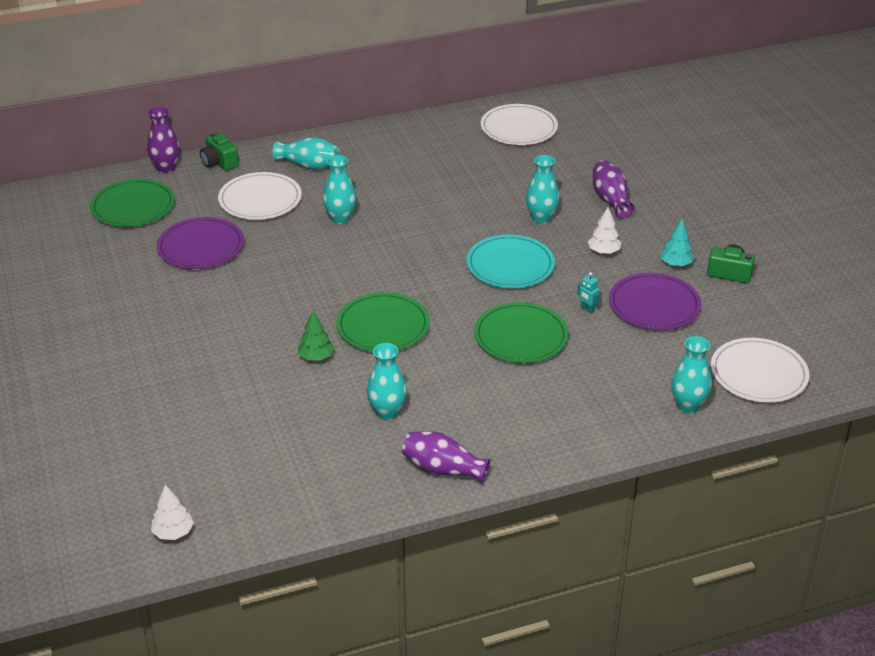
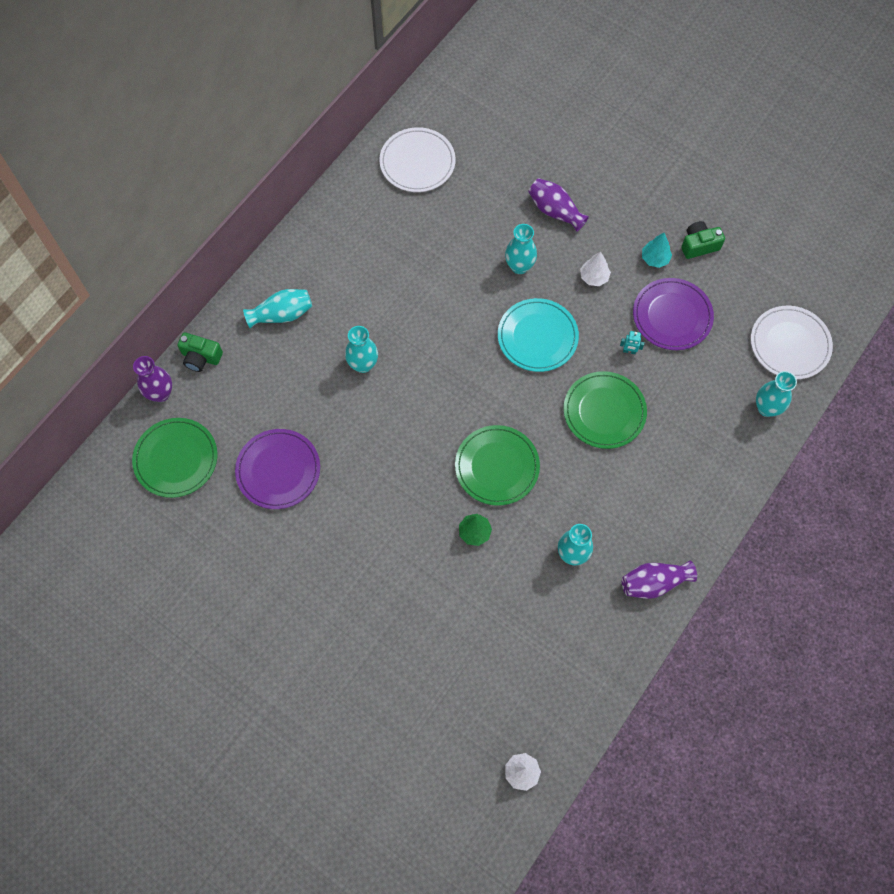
camera: 35 degrees left, 30 degrees up
white plate [218,172,302,220] -> none

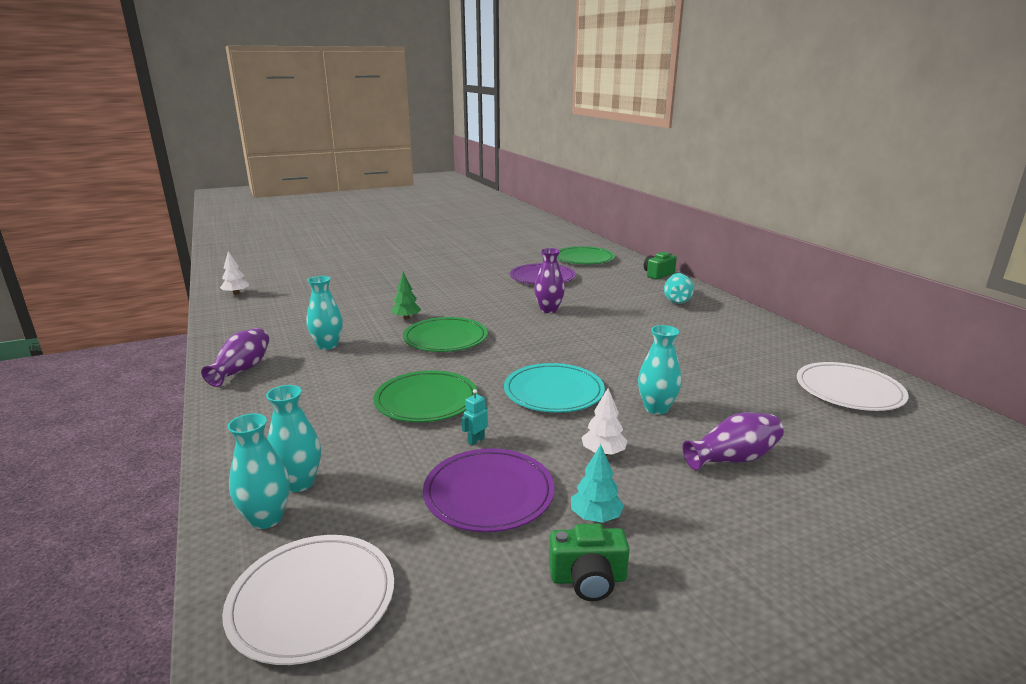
camera: 120 degrees right, 45 degrees down
purple vase [133,356,172,402] -> purple vase moved to [534,248,565,313]
turquoise vase [345,326,378,373] -> turquoise vase moved to [266,385,321,492]
green camera [681,221,725,259] -> green camera turned 75 degrees clockwise [549,524,630,601]

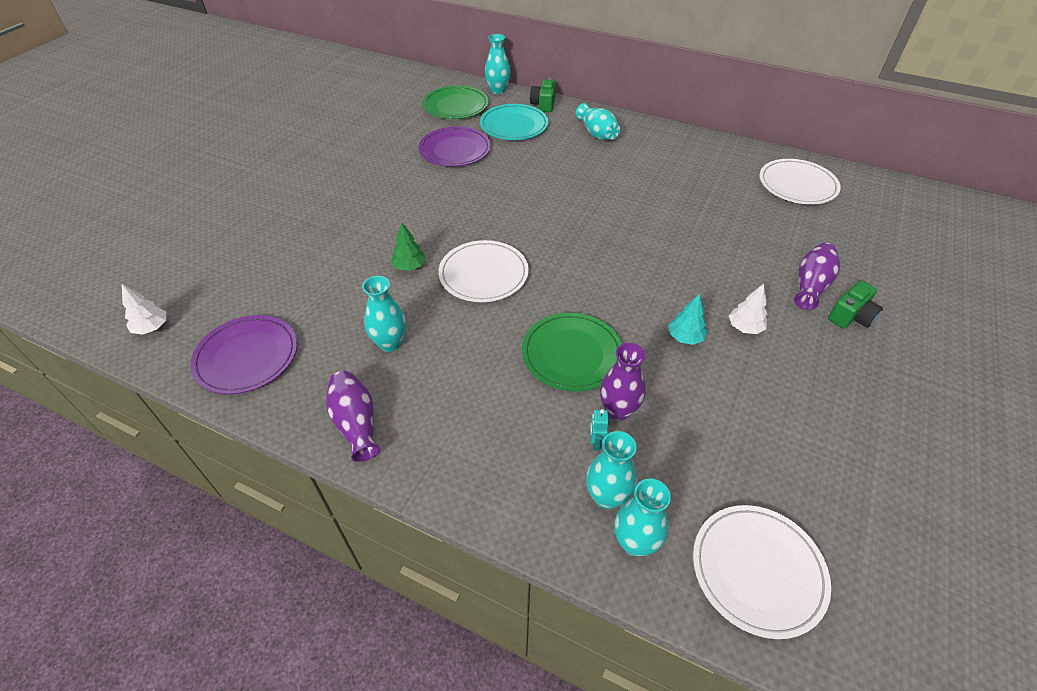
camera: 40 degrees left, 25 degrees up
green plate [403,317,488,352] -> white plate [438,240,529,302]
purple plate [423,448,555,532] -> purple plate moved to [190,315,297,394]
turquoise robot [462,389,488,446] -> turquoise robot moved to [590,409,609,451]
turquoise plate [504,363,605,413] -> turquoise plate moved to [480,104,549,140]
purple vase [534,248,565,313] -> purple vase moved to [600,343,646,420]
green camera [549,524,630,601] -> green camera moved to [828,281,883,329]
turquoise tree [571,445,624,523] -> turquoise tree moved to [669,294,708,345]
turquoise vase [638,325,682,414] -> turquoise vase moved to [485,34,511,94]

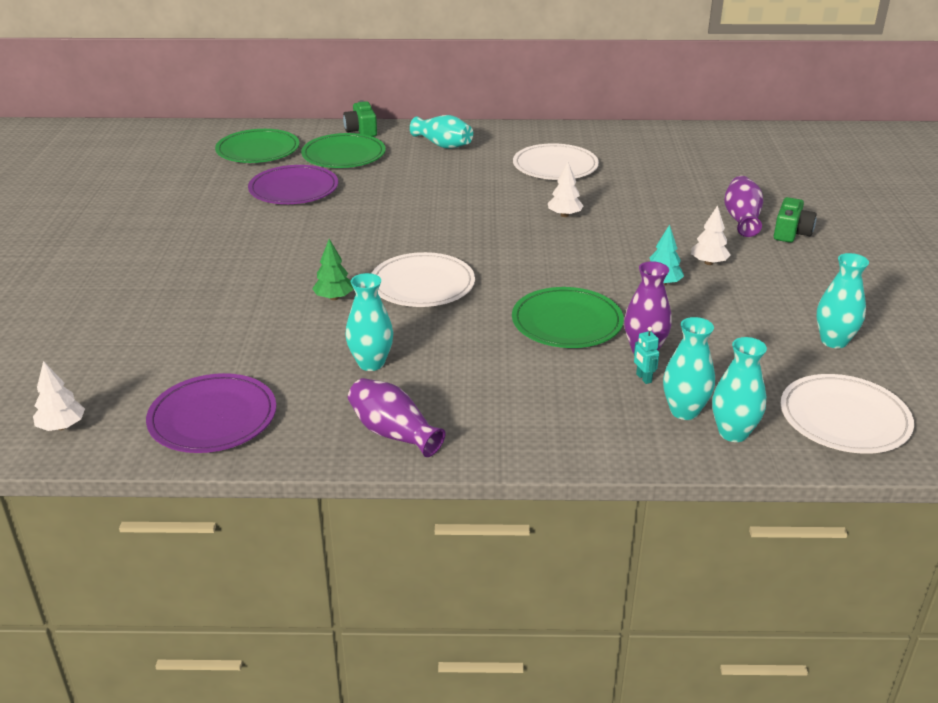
camera: 25 degrees left, 15 degrees down
turquoise plate [480,104,549,140] -> green plate [301,133,386,168]
turquoise vase [485,34,511,94] -> turquoise vase moved to [816,253,869,348]
white plate [759,159,841,204] -> white plate moved to [513,143,599,180]
none -> white tree [548,162,584,217]

